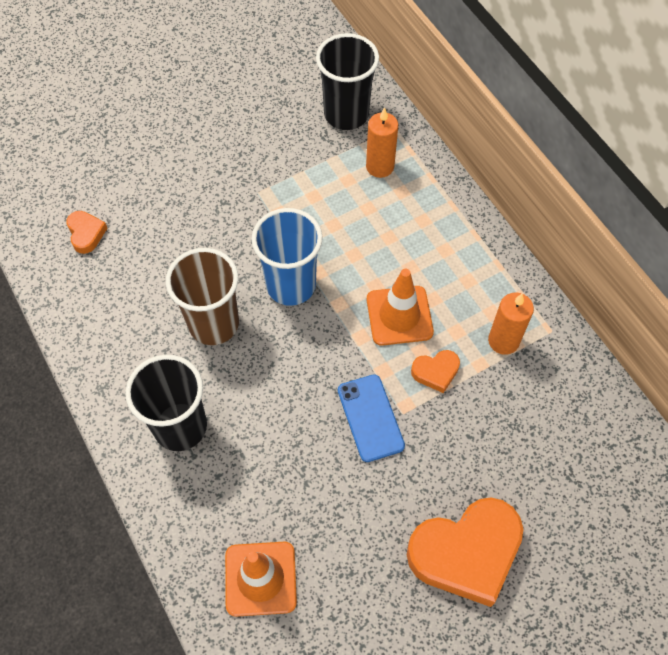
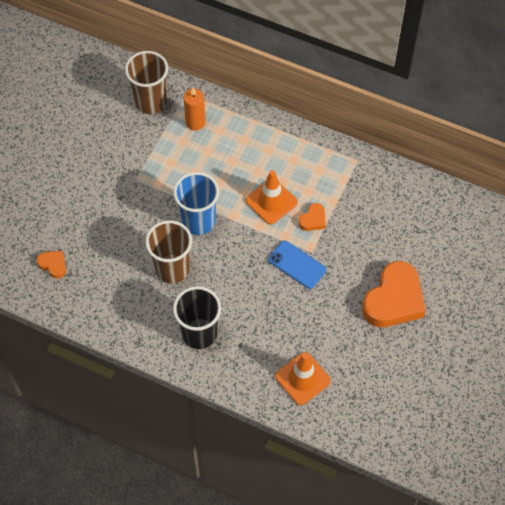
camera: 35 degrees left, 0 degrees up
black cup [316,33,379,130] -> brown cup [125,51,168,114]
orange candle [488,292,534,355] -> none

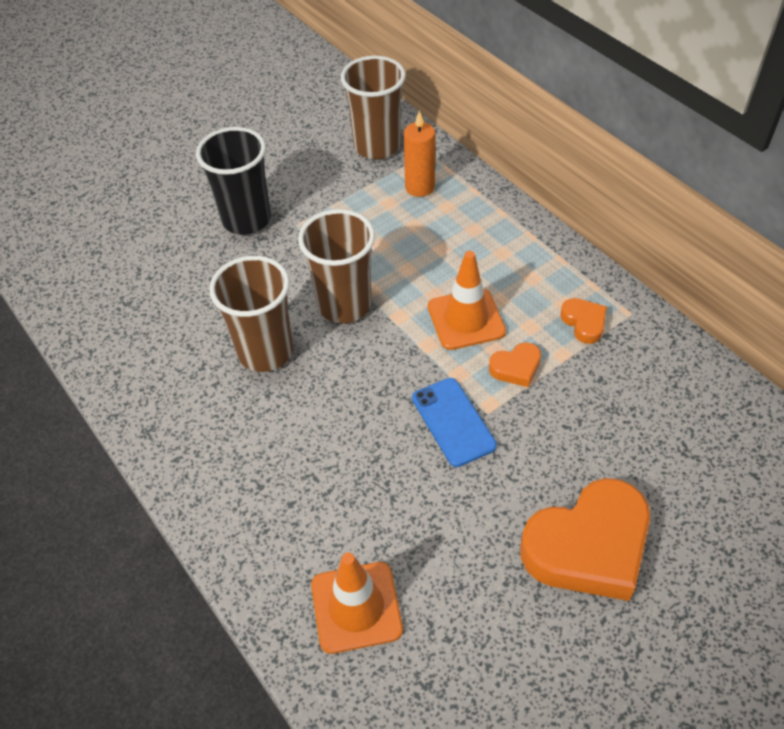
camera: 30 degrees right, 10 degrees down
orange heart [36,251,66,279] -> orange heart moved to [560,298,607,344]
blue cup [173,172,219,235] -> brown cup [298,209,375,324]
black cup [173,286,221,349] -> black cup moved to [196,127,271,235]

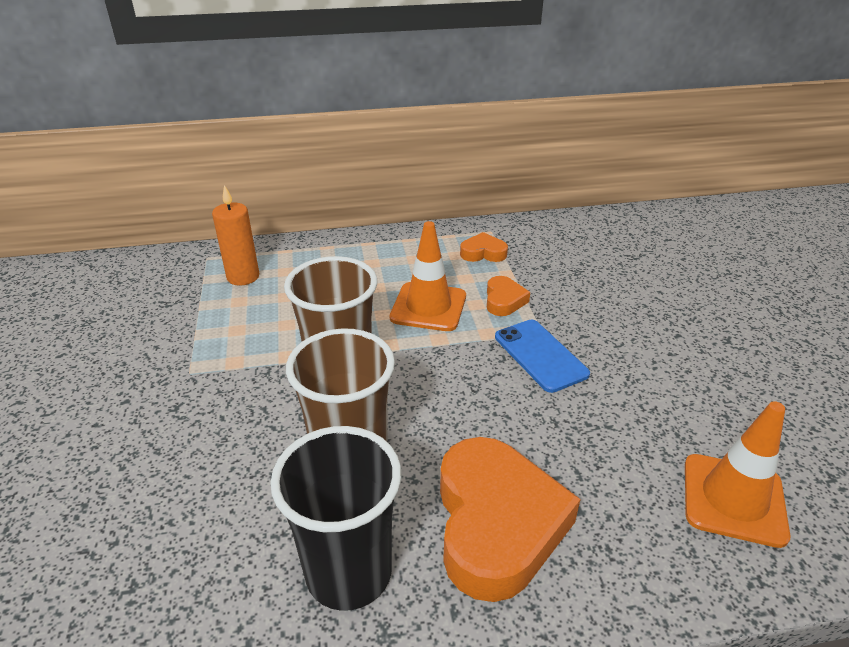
camera: 65 degrees left, 15 degrees down
black cup [196,127,271,235] -> black cup moved to [270,426,401,611]
brown cup [341,56,406,159] -> none
blue phone [412,378,497,467] -> blue phone turned 60 degrees clockwise [495,320,590,393]
orange heart [520,478,650,601] -> orange heart moved to [440,437,581,602]

